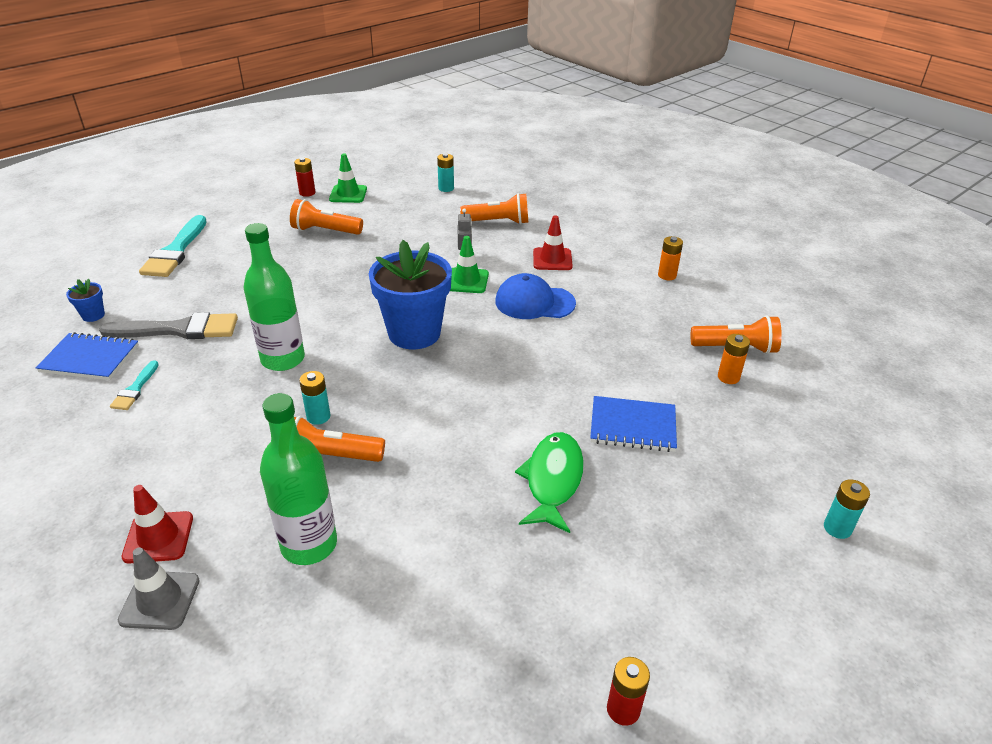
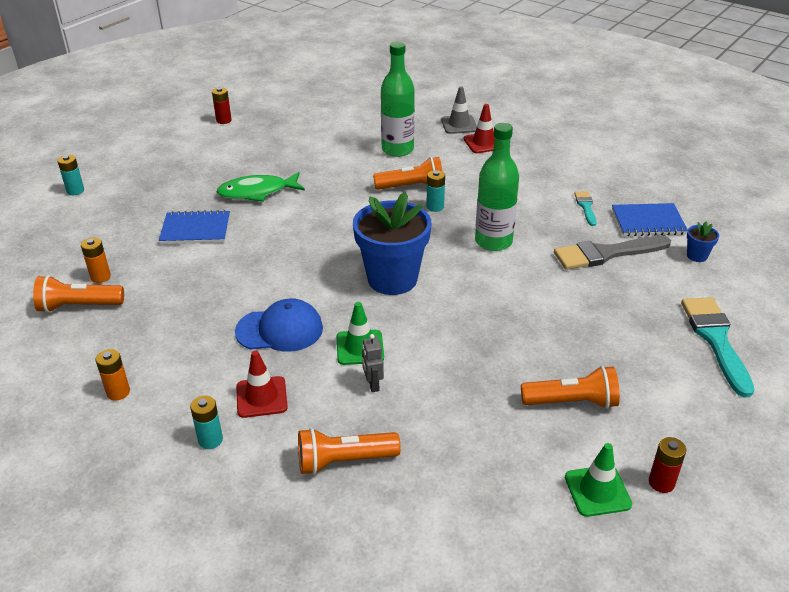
camera: 170 degrees right, 0 degrees up
turquoise battery [437,153,454,192] -> turquoise battery moved to [190,396,223,449]
green fish [515,432,584,533] -> green fish turned 75 degrees clockwise [216,172,305,202]

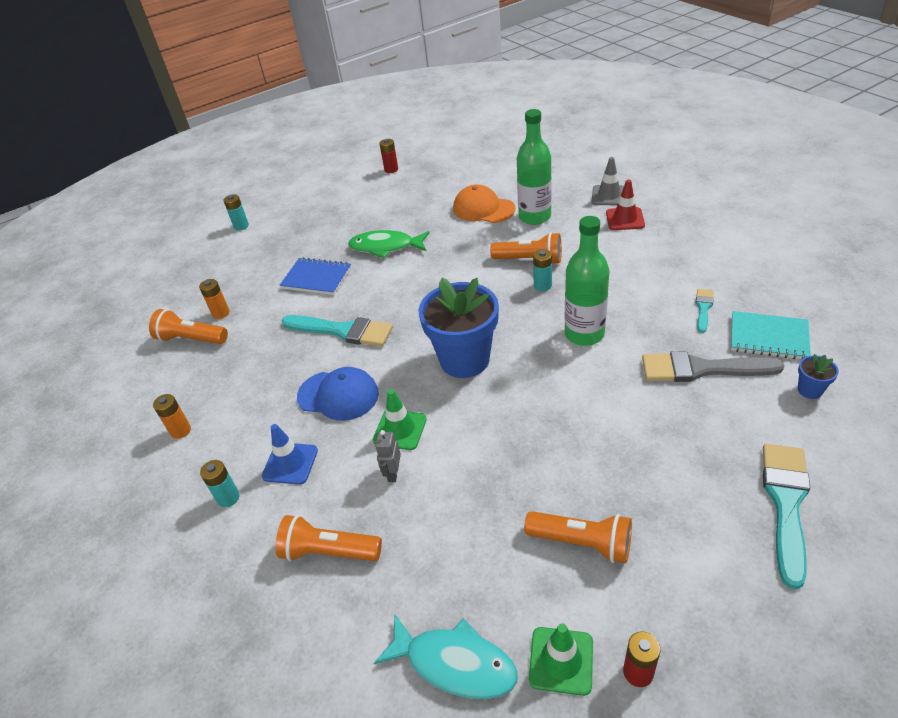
camera: 25 degrees right, 5 degrees up
red traffic cone [236,350,288,418] -> blue traffic cone [262,424,318,485]
blue notebook [612,203,688,236] -> turquoise notebook [731,311,811,360]
none -> turquoise brush [281,315,393,347]
none -> turquoise fish [374,614,518,699]
none -> orange cap [453,184,515,223]

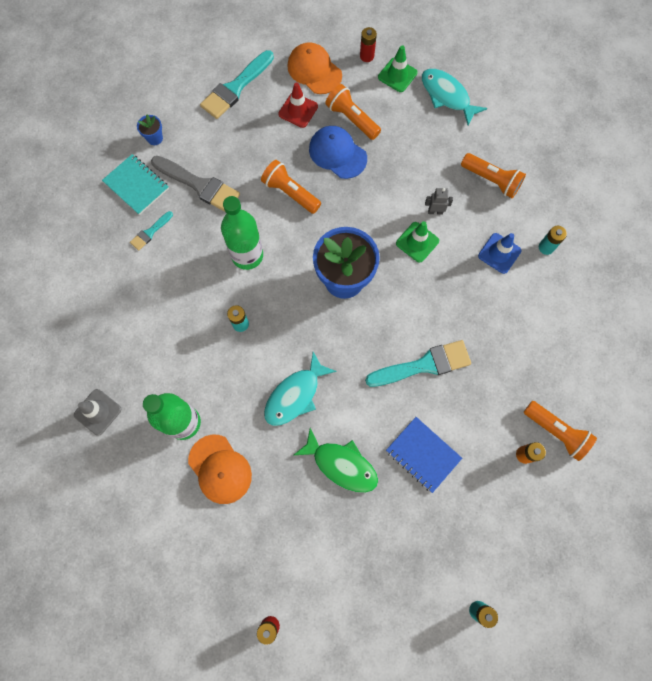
camera: 160 degrees left, 30 degrees up
orange battery [153,394,191,439] -> none
turquoise brush [281,315,393,347] -> turquoise brush turned 120 degrees clockwise [365,340,471,387]
blue cap [297,367,379,421] -> blue cap moved to [309,126,367,179]
grey robot [375,430,401,482] -> grey robot turned 120 degrees counterclockwise [425,188,453,215]
orange flashlight [490,232,562,264] -> orange flashlight moved to [261,160,321,214]
red traffic cone [606,180,645,230] -> red traffic cone moved to [278,82,318,128]
none -> turquoise fish [264,352,337,426]
none -> orange cap [288,42,342,94]

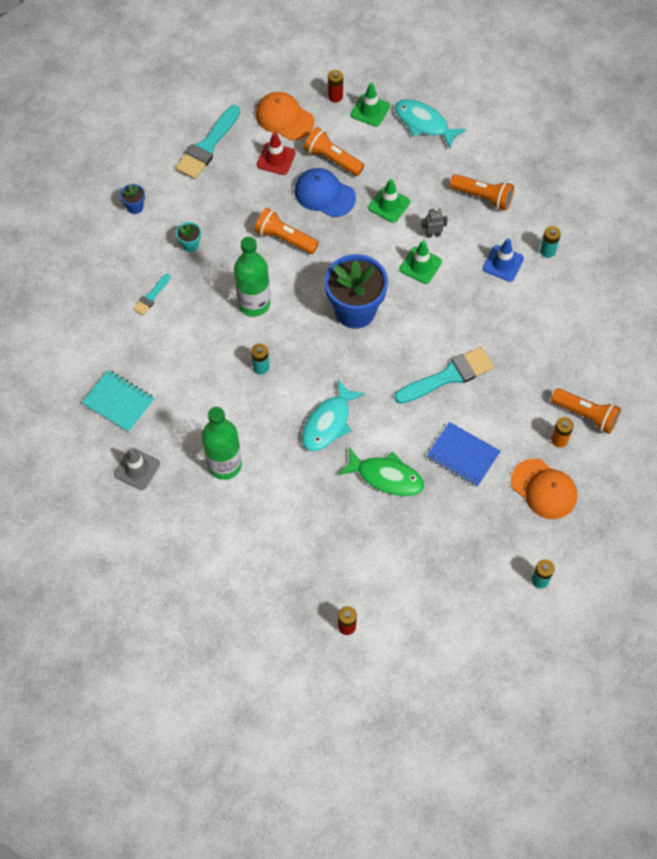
camera: 10 degrees left, 10 degrees down
turquoise notebook [102,154,169,215] -> turquoise notebook moved to [82,370,155,433]
grey brush [151,156,240,212] -> turquoise flower pot [176,222,201,252]
orange cap [188,434,252,504] -> orange cap moved to [511,458,577,519]
none -> green traffic cone [368,179,410,223]

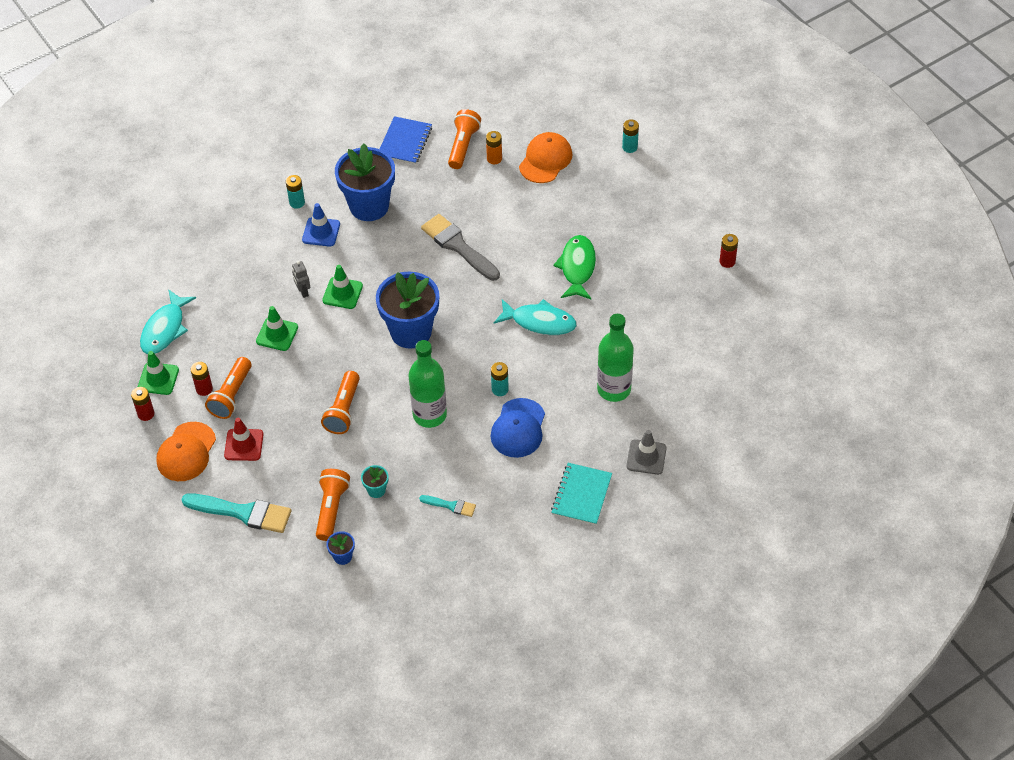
camera: 105 degrees left, 10 degrees down
blue cap [294,168,356,217] -> blue cap moved to [491,398,545,458]
turquoise brush [394,347,494,404] -> grey brush [421,214,500,281]
blue notebook [427,422,501,487] -> blue notebook moved to [380,116,432,165]
orange flashlight [450,174,514,210] -> orange flashlight moved to [316,469,350,541]
none -> red battery [190,362,213,396]
none -> blue flower pot [335,143,395,221]

